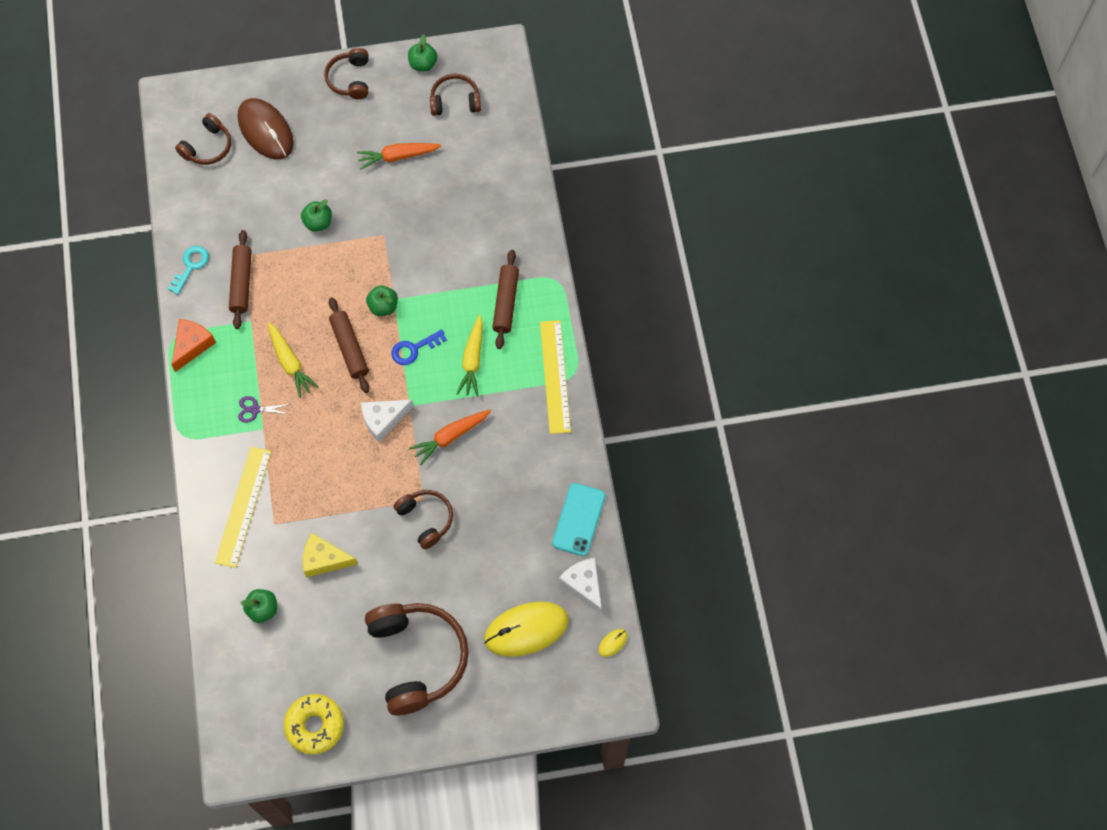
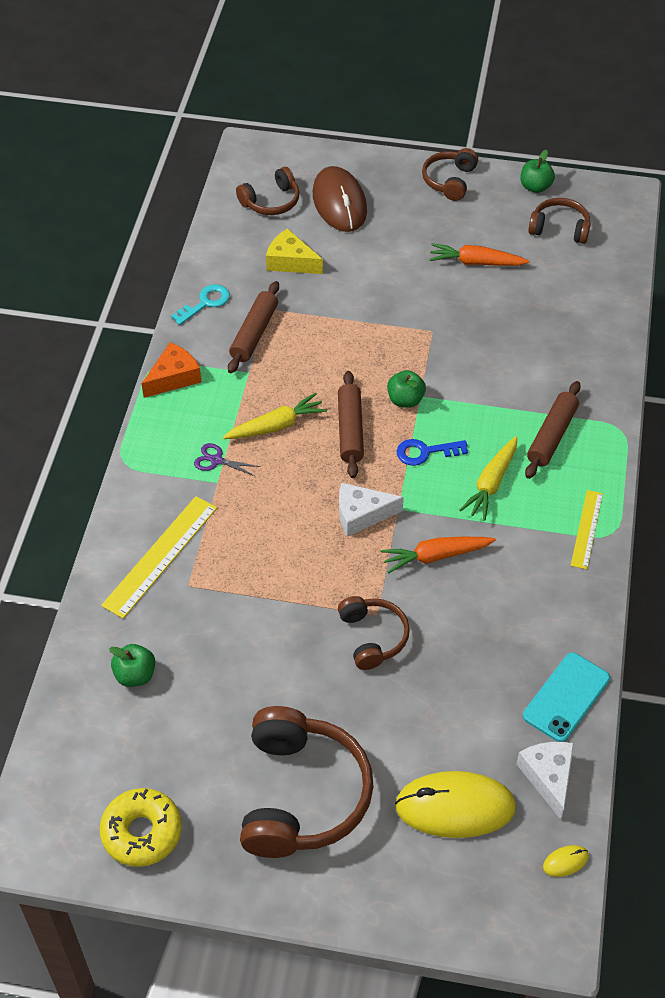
camera: 20 degrees right, 15 degrees down
yellow carrot [268,323,319,398] -> yellow carrot turned 105 degrees counterclockwise [223,393,327,439]
green apple [301,199,332,232] -> none
yellow cheese [303,533,358,577] -> yellow cheese moved to [266,228,323,274]
yellow ruler [540,320,571,434] -> yellow ruler [571,490,603,569], size x0.62

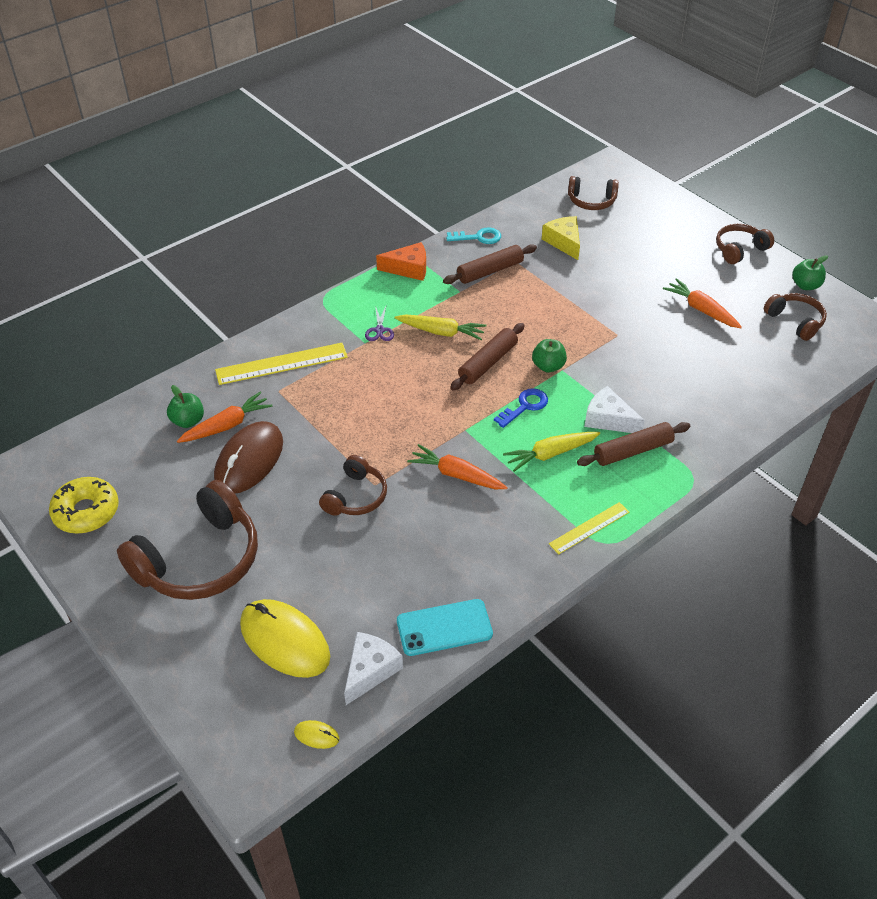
camera: 40 degrees right, 5 degrees down
purple scissors [194,443,261,477] -> purple scissors turned 150 degrees counterclockwise [365,304,394,341]
brown mouse [313,166,367,232] -> brown mouse moved to [214,421,283,494]
white cheese [339,483,404,537] -> white cheese moved to [585,386,645,433]
blue key [397,439,468,466] -> blue key turned 105 degrees clockwise [494,388,548,428]
none -> orange carrot [177,392,272,443]

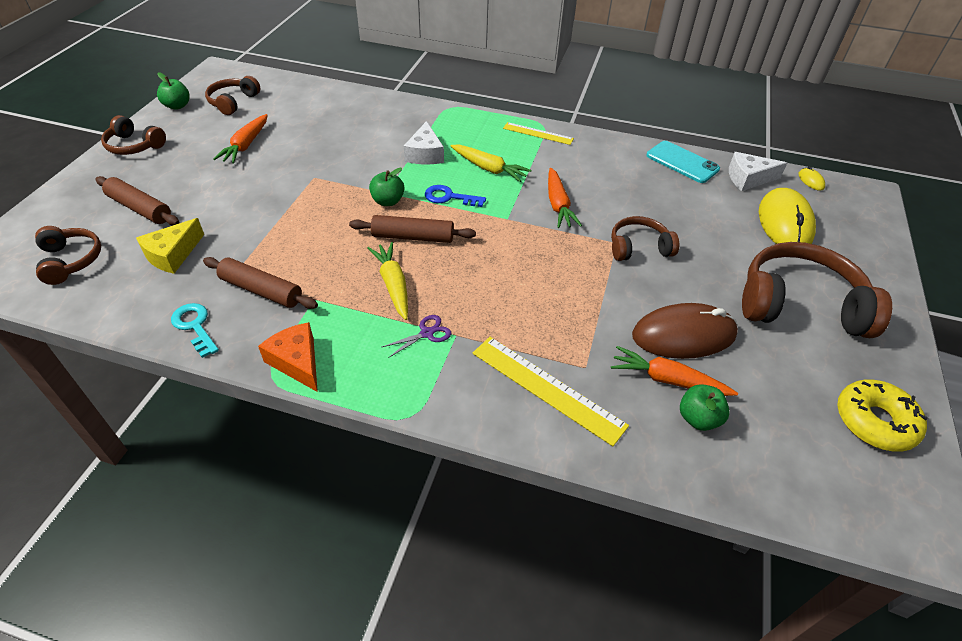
camera: 125 degrees left, 0 degrees up
brown rolling pin [577,422,690,466] -> brown rolling pin moved to [95,176,180,226]

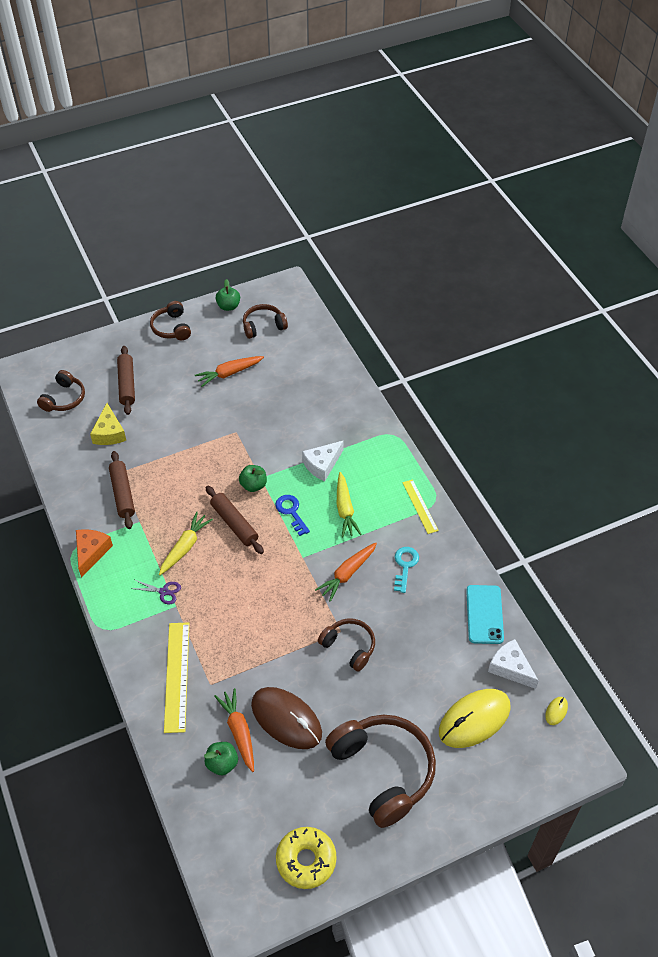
camera: 50 degrees right, 5 degrees up
yellow cheese [136,218,204,274] -> yellow cheese turned 90 degrees counterclockwise [90,403,126,445]
turquoise key [171,303,219,358] -> turquoise key moved to [394,547,419,593]

